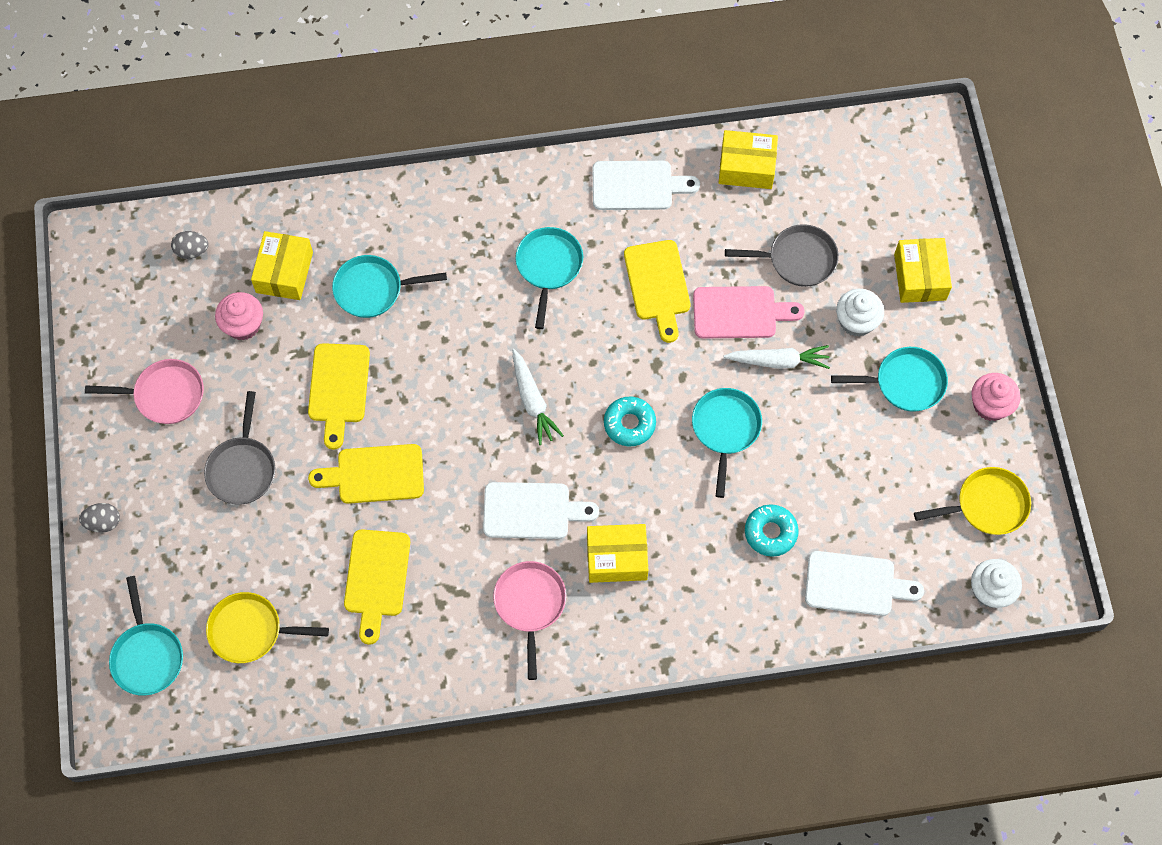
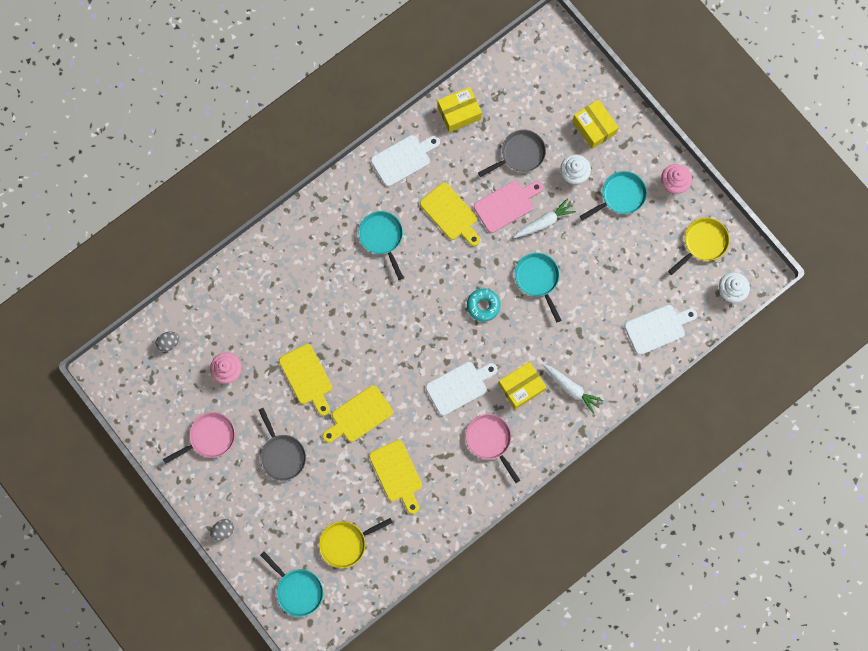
camera: 30 degrees left, 10 degrees up
yellow box [251,231,313,300] -> none
turquoise pan [332,255,447,318] -> none
white carrot [512,349,564,445] -> white carrot moved to [543,364,603,414]
turquoise donut [745,504,799,557] -> none

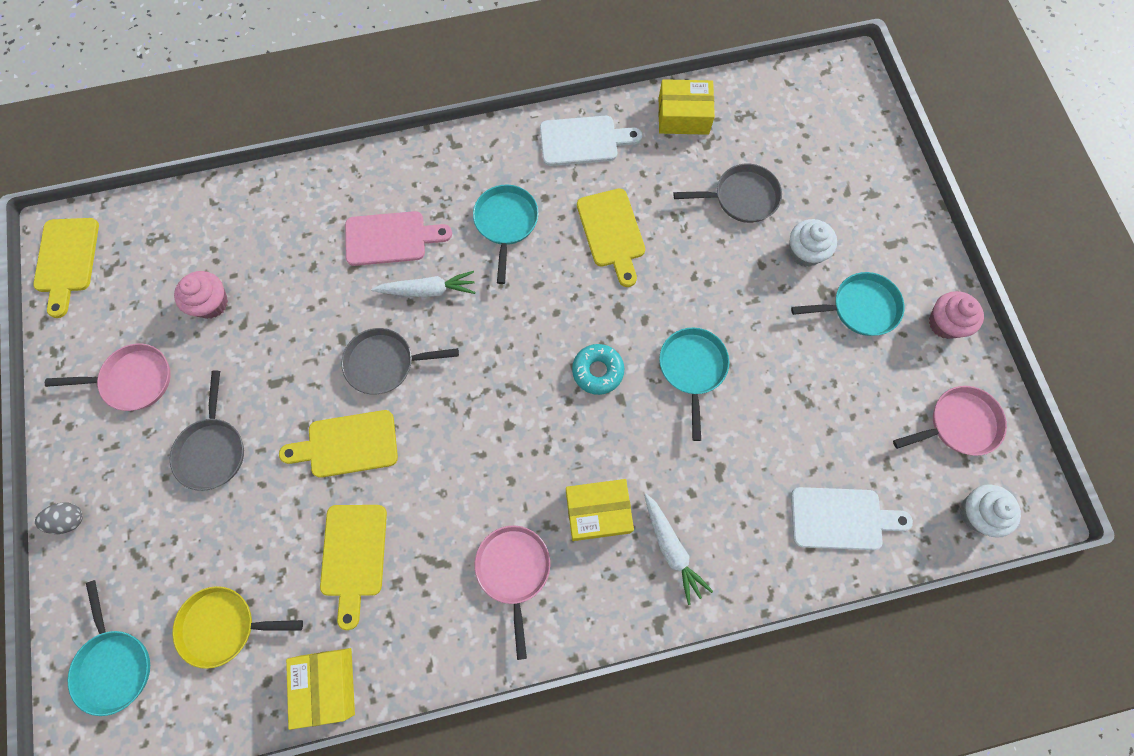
camera: 25 degrees right, 5 degrees down
grey egg [155,332,179,352] -> none
yellow cutting board [279,344,332,416] -> yellow cutting board moved to [33,218,99,318]
white cutting board [426,362,497,416] -> none
pink cutting board [474,181,543,233] -> pink cutting board moved to [345,211,452,266]
white carrot [513,198,576,238] -> white carrot moved to [371,271,475,298]
yellow box [572,99,619,149] -> yellow box moved to [286,648,355,730]
yellow pan [668,218,729,275] -> pink pan [893,386,1007,456]
none -> grey pan [341,328,459,394]

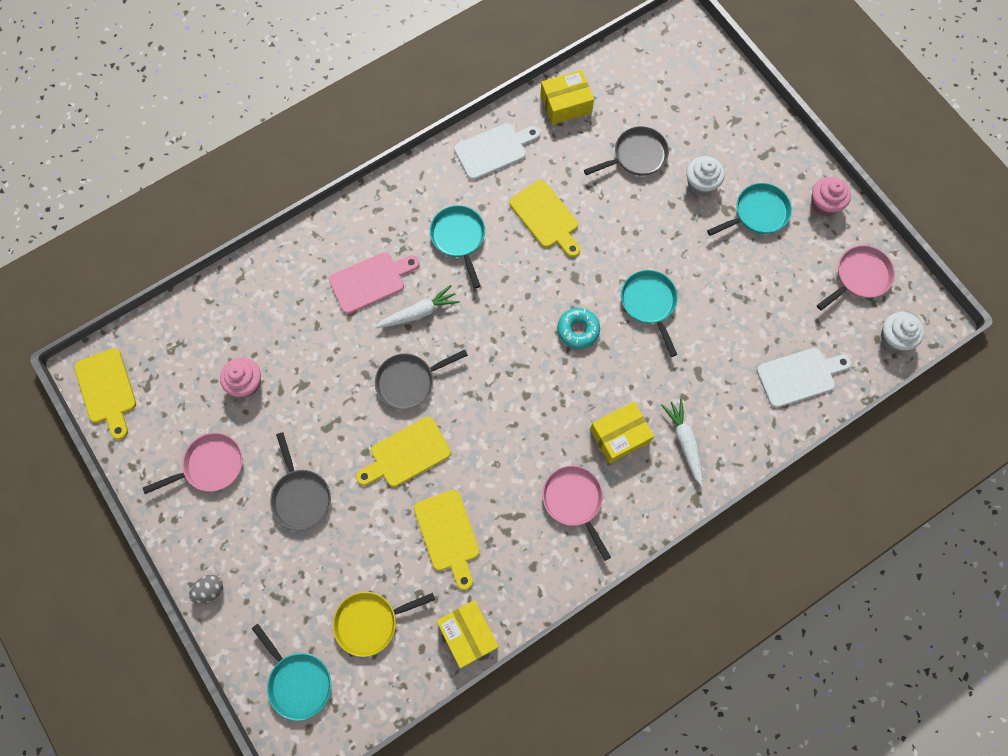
camera: 20 degrees left, 0 degrees up
white carrot [644,494,713,605] -> white carrot turned 150 degrees counterclockwise [661,399,703,487]

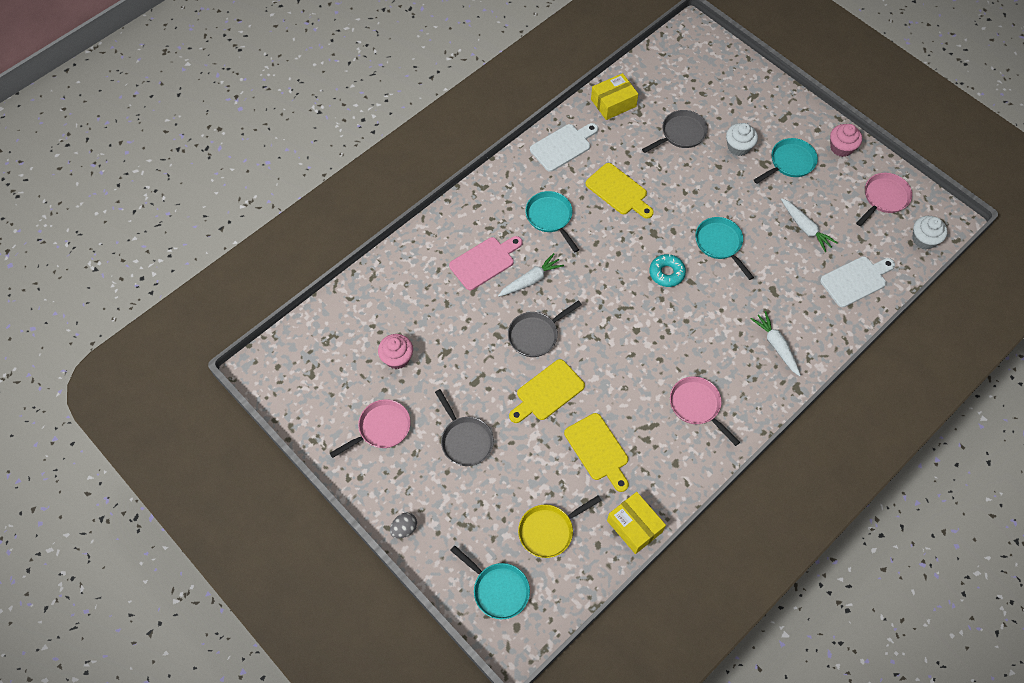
camera: 10 degrees left, 10 degrees down
yellow cutting board [74,348,136,440] -> none
yellow box [590,402,654,464] -> none
none -> white carrot [781,199,838,252]

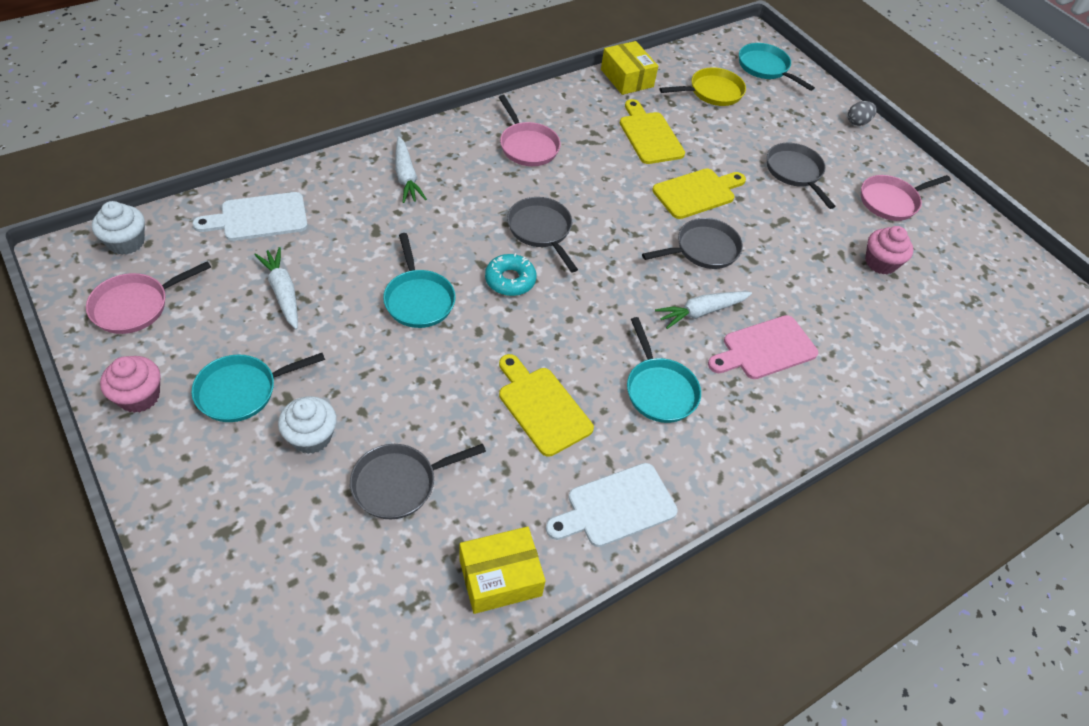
camera: 175 degrees left, 10 degrees down
none -> grey pan [507,197,578,272]

